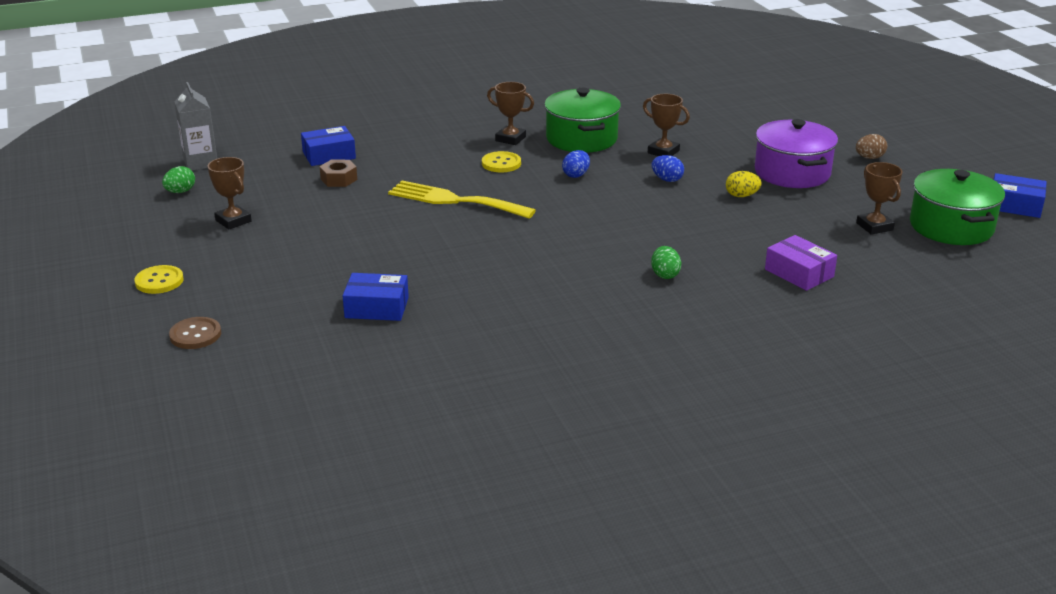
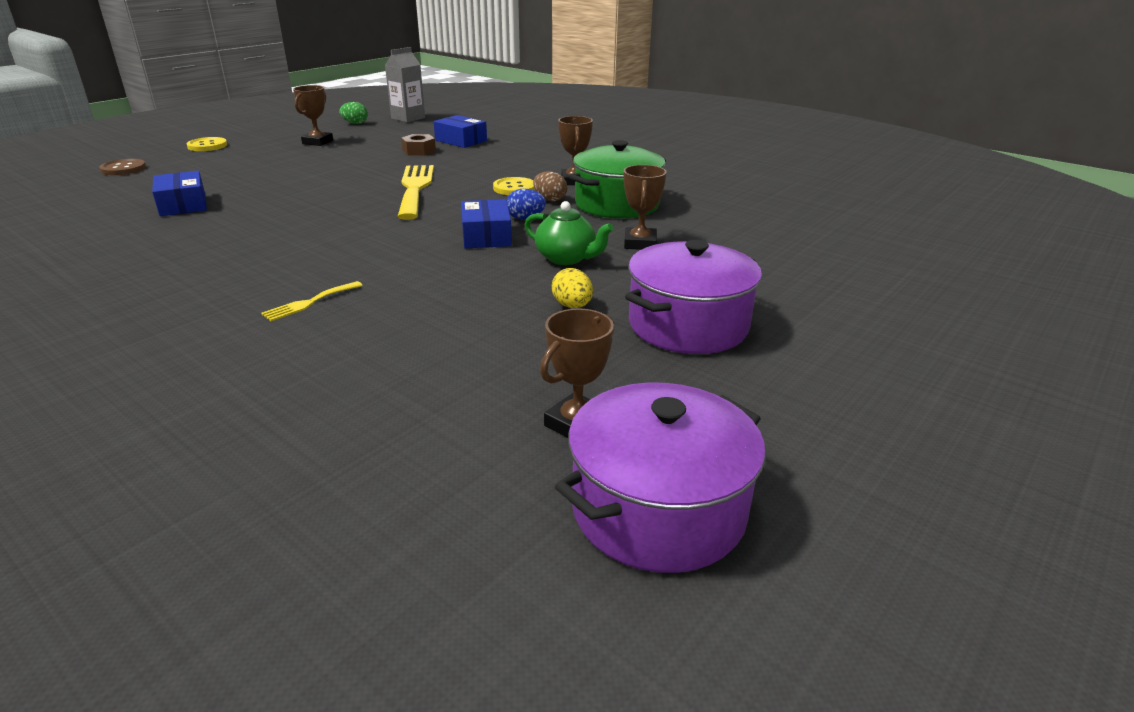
camera: 60 degrees right, 0 degrees up
green egg [651,246,681,279] -> yellow fork [261,281,363,321]
blue egg [652,155,684,182] -> green teapot [524,201,614,265]
purple box [765,235,837,291] -> none
brown egg [856,134,887,159] -> brown egg moved to [533,171,567,201]
green pot [910,169,1005,245] -> purple pot [555,383,765,573]
blue box [994,173,1047,218] -> blue box moved to [461,199,512,248]

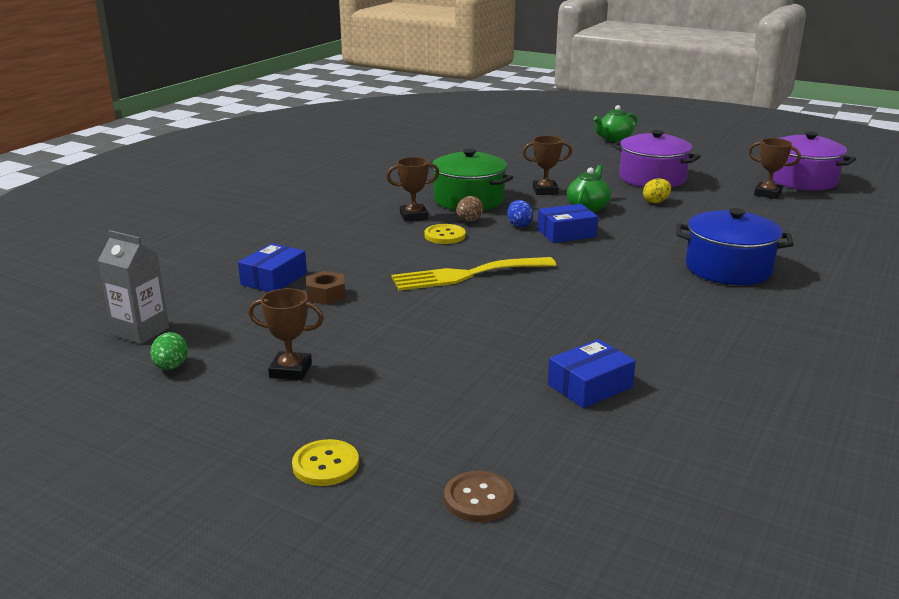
camera: 100 degrees left, 5 degrees down
yellow fork [261,281,363,321] -> blue pot [676,208,794,285]
none -> green teapot [594,105,637,142]

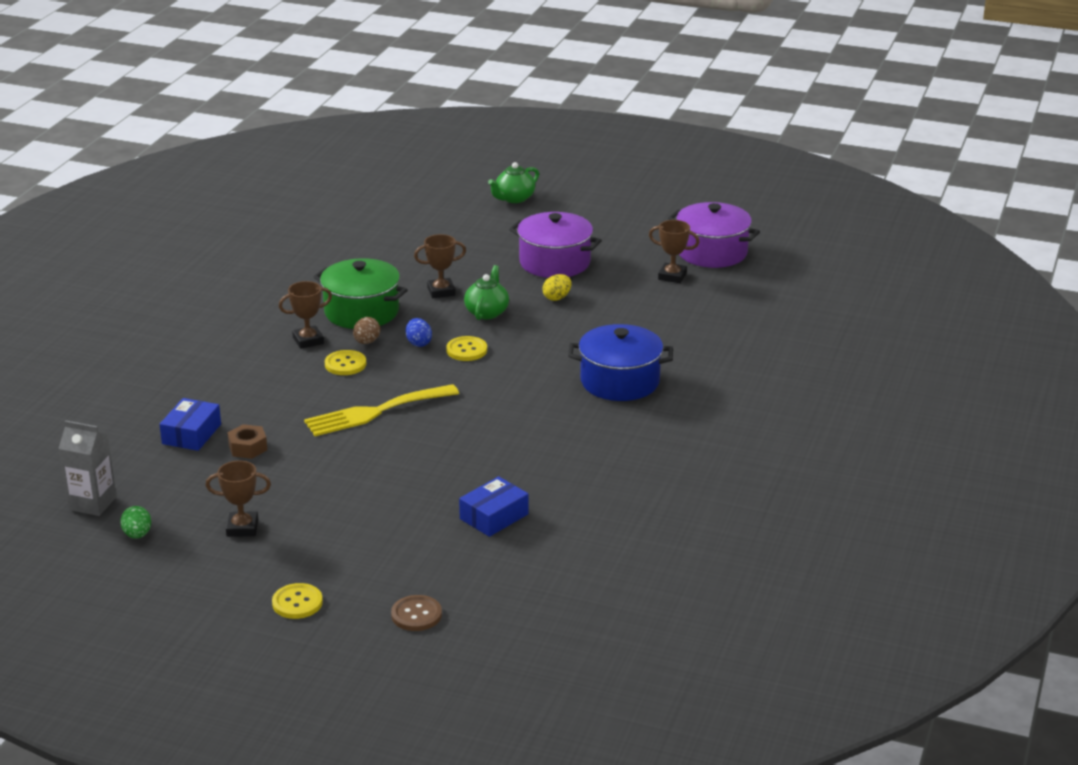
camera: 10 degrees left, 5 degrees up
blue box [537,204,598,243] -> yellow button [446,336,487,361]

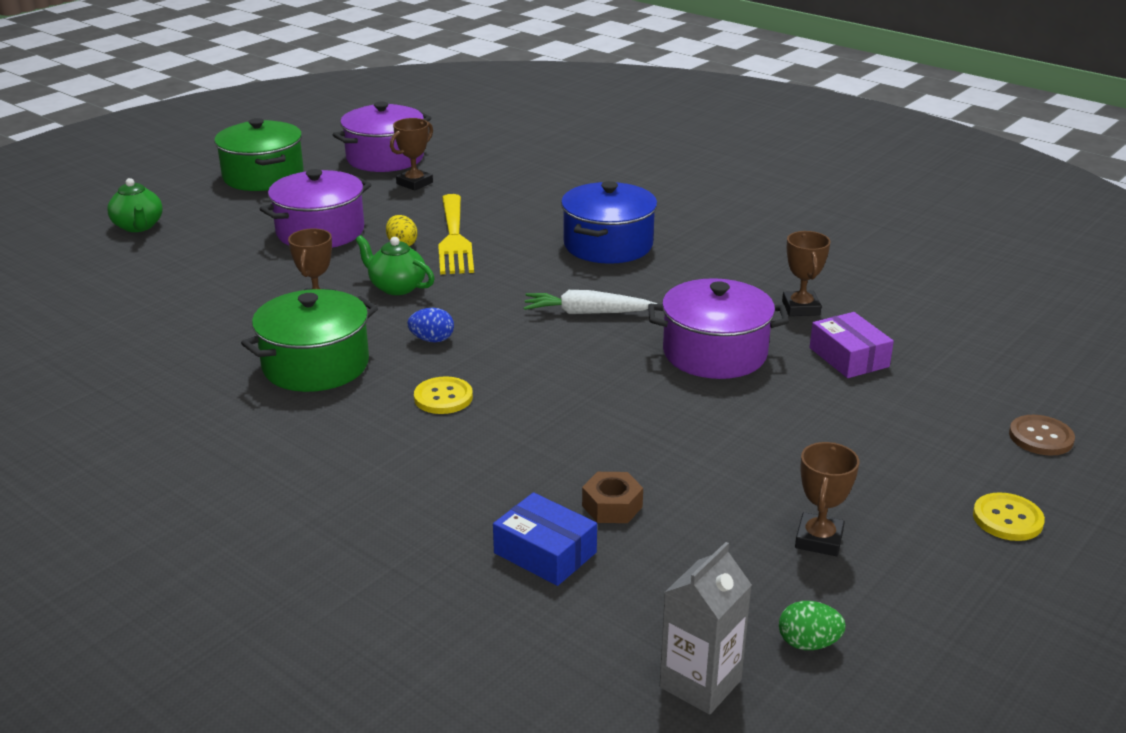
camera: 70 degrees left, 0 degrees up
brown trophy [279,281,332,349] -> brown trophy moved to [782,231,831,316]
yellow fork [304,384,459,436] -> yellow fork moved to [438,194,474,274]
brown egg [353,317,380,344] -> none
yellow button [446,336,487,361] -> none
blue box [459,476,529,537] -> purple box [810,312,894,378]
none -> green pot [214,118,304,191]
none -> white carrot [524,290,657,314]
none -> purple pot [648,278,789,379]

